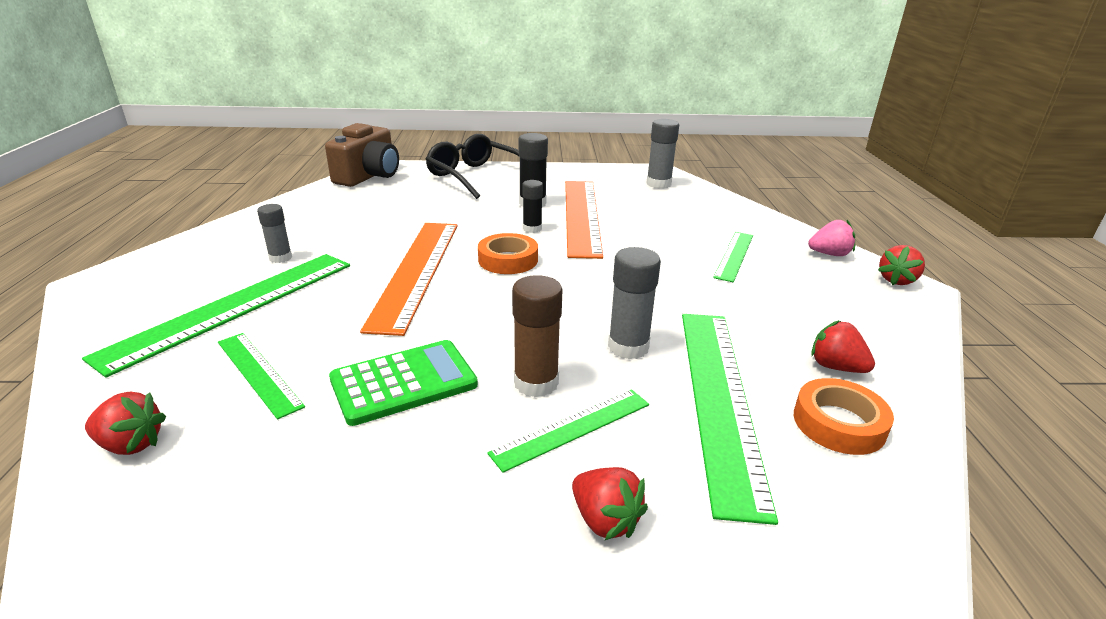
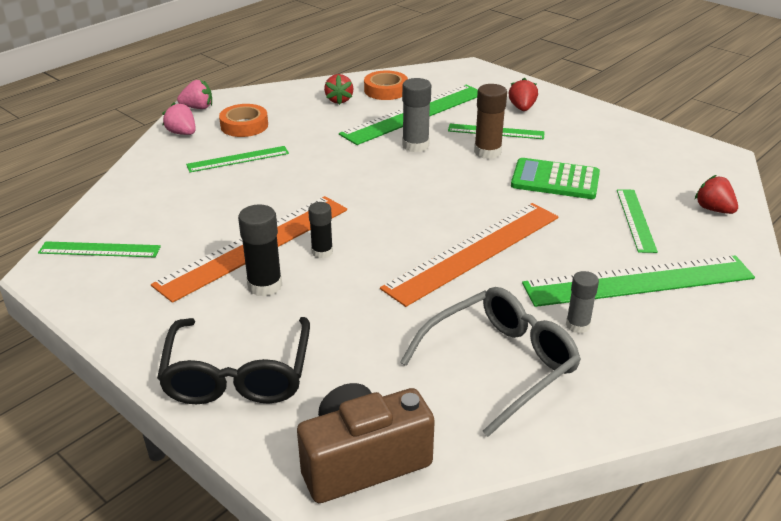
camera: 135 degrees left, 5 degrees up
orange tape [478,233,538,274] -> orange tape moved to [219,104,268,137]
grey glue stick [646,119,679,189] -> green ruler [38,241,161,257]
red strawberry [878,245,925,285] -> pink strawberry [177,80,212,109]
none -> grey glasses [400,287,581,437]

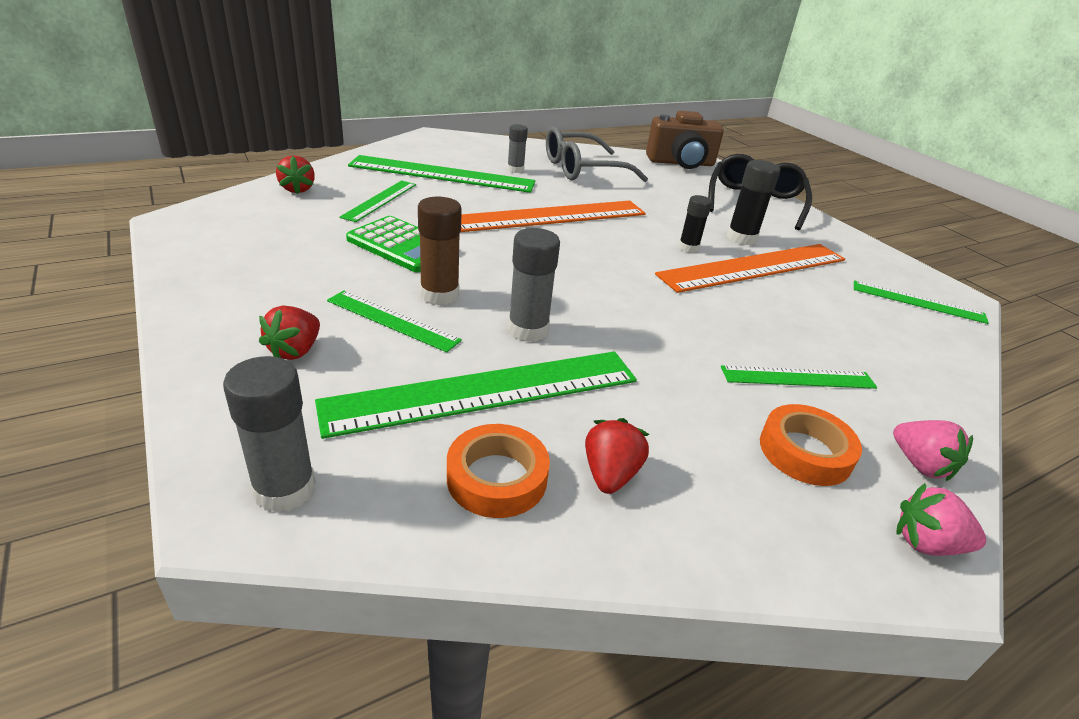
camera: 165 degrees left, 0 degrees up
none -> grey glue stick [223,356,315,513]

